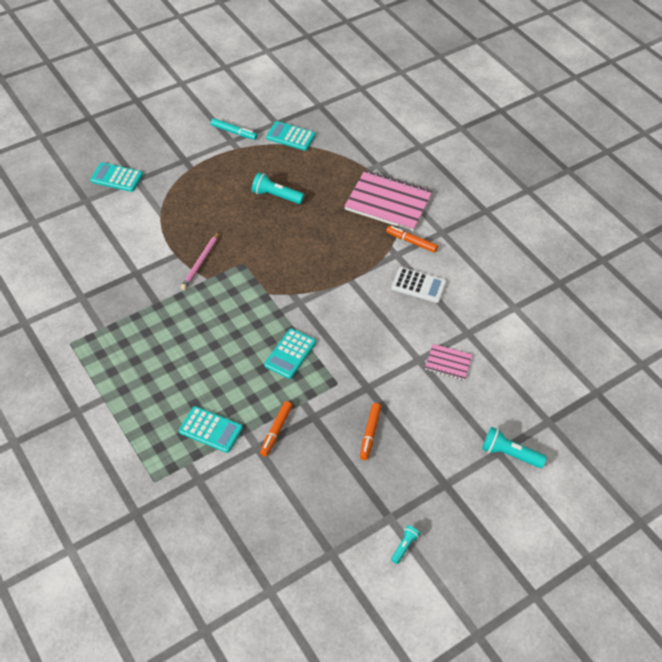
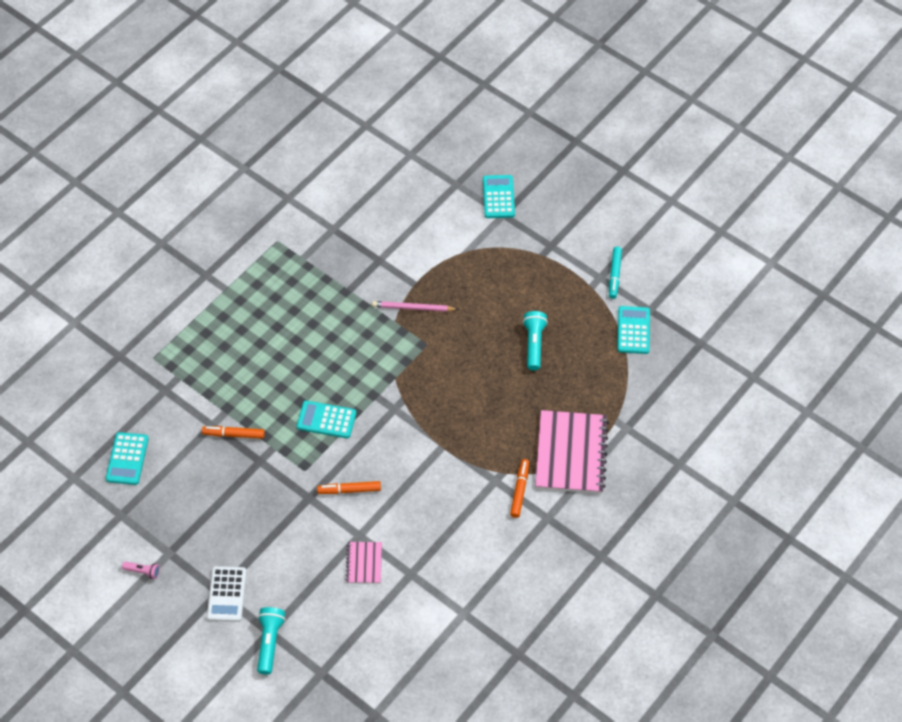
camera: 75 degrees right, 5 degrees up
turquoise calculator [179,406,243,453] -> turquoise calculator moved to [106,432,149,485]
orange marker [360,403,381,460] -> orange marker moved to [317,481,381,494]
white calculator [391,267,447,303] -> white calculator moved to [207,566,247,622]
turquoise flashlight [391,525,420,564] -> pink flashlight [122,561,160,579]

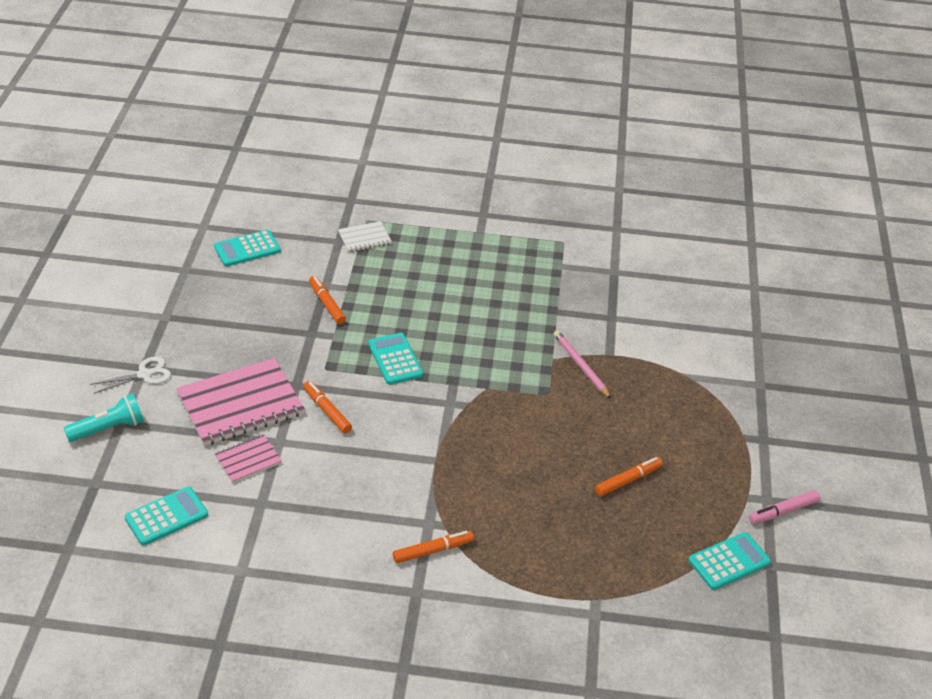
camera: 55 degrees right, 15 degrees down
pink flashlight [122,561,160,579] -> none
white calculator [207,566,247,622] -> white scissors [90,357,171,394]
turquoise calculator [483,175,515,218] -> turquoise calculator moved to [125,487,208,545]
turquoise flashlight [523,311,548,371] -> orange marker [595,457,663,496]
pink notebook [535,410,609,494] -> pink notebook moved to [176,358,305,446]
turquoise marker [609,247,622,299] -> pink marker [749,490,820,524]
none -> white notebook [338,221,392,252]

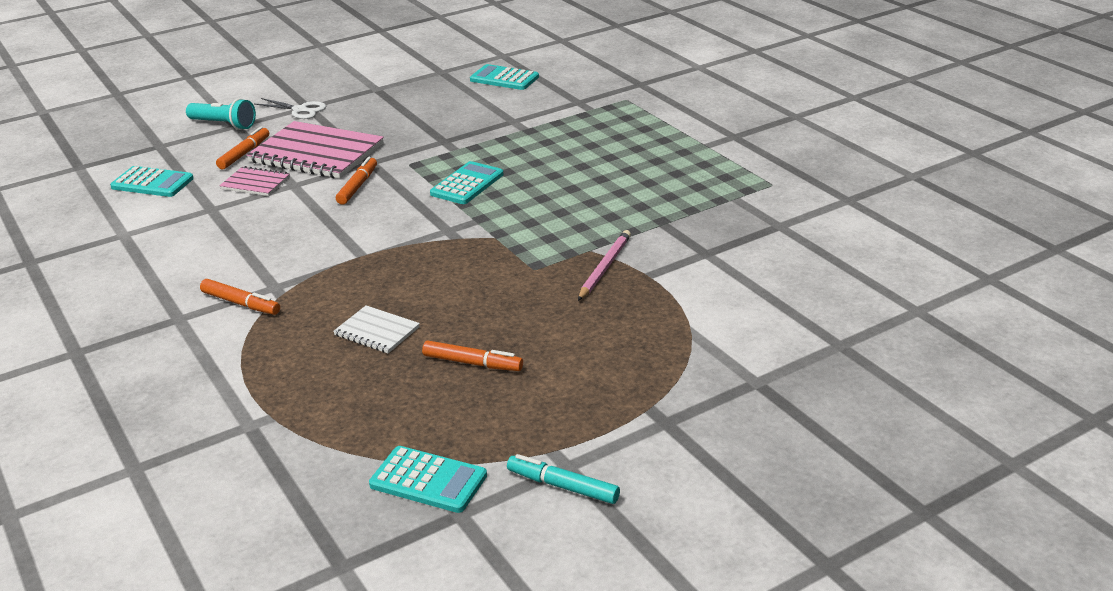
camera: 55 degrees right, 10 degrees down
orange marker [309,276,346,324] -> orange marker moved to [216,127,269,169]
white notebook [338,221,392,252] -> white notebook moved to [333,305,420,353]
pink marker [749,490,820,524] -> turquoise marker [507,454,620,504]

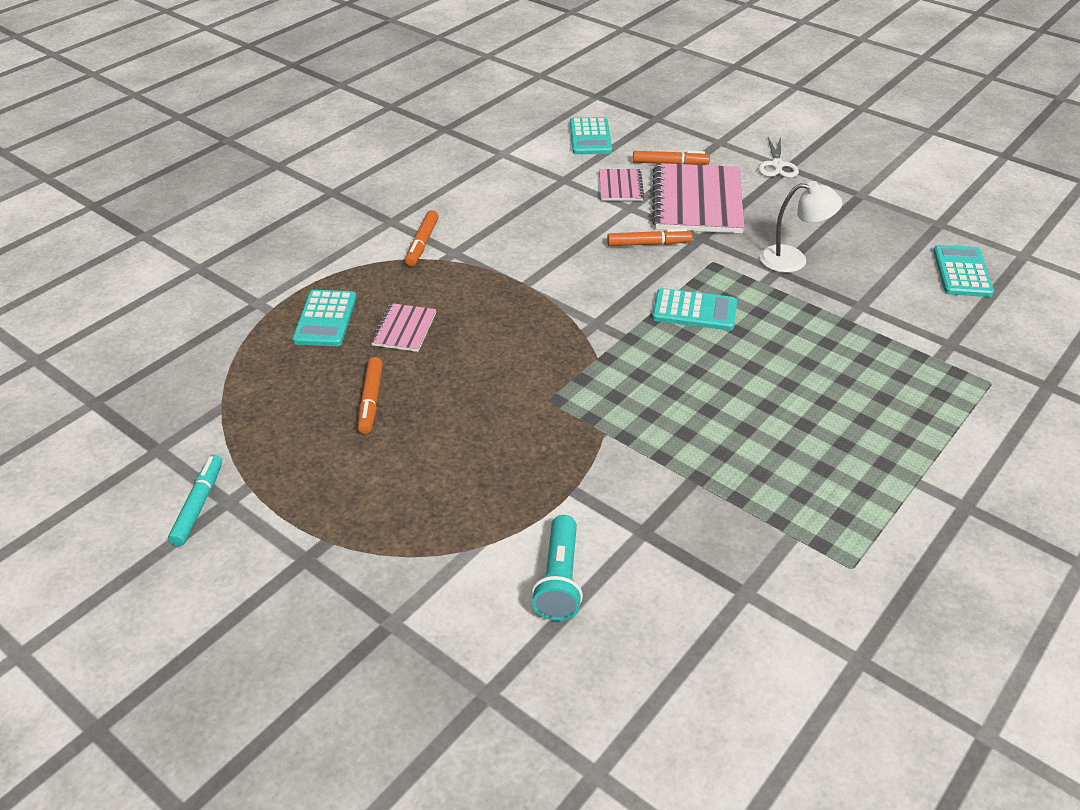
camera: 70 degrees right, 10 degrees up
turquoise flashlight [186,98,256,130] -> turquoise flashlight moved to [531,515,583,621]
white notebook [333,305,420,353] -> pink notebook [371,303,436,352]
turquoise calculator [369,446,487,513] -> turquoise calculator moved to [292,290,357,346]
pink pencil [578,230,631,301] -> none
none -> white lamp [760,181,842,273]

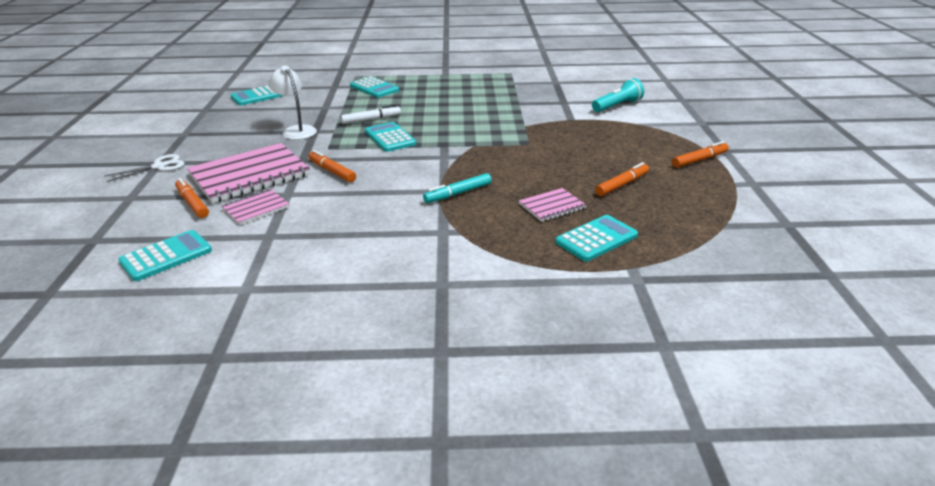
camera: 130 degrees left, 10 degrees down
turquoise marker [168,455,222,546] -> turquoise marker moved to [423,173,492,203]
orange marker [405,210,439,266] -> orange marker moved to [672,141,729,168]
none -> white marker [341,105,401,124]
none -> turquoise calculator [350,76,399,98]

